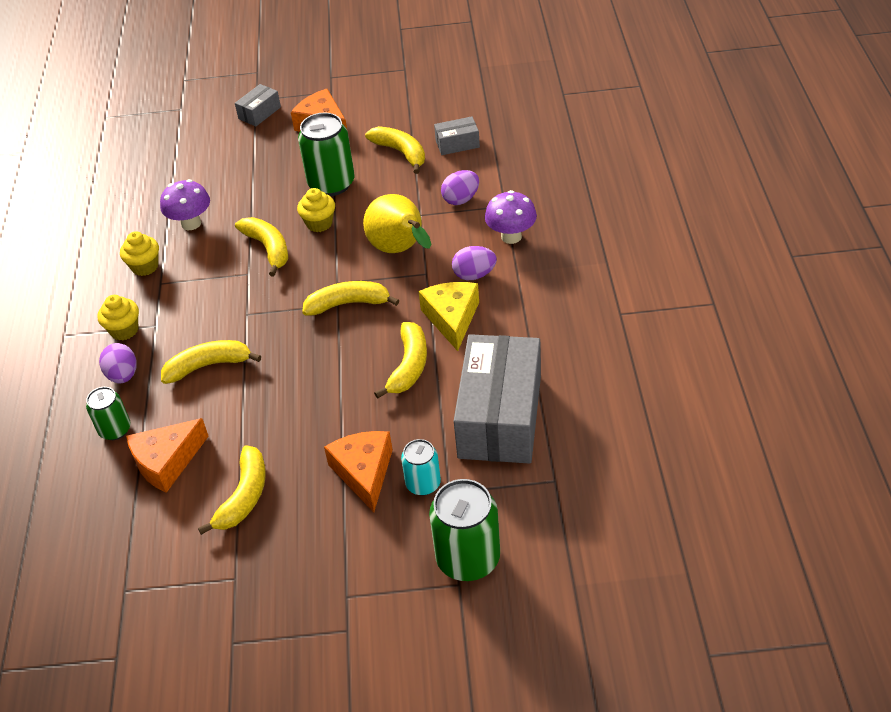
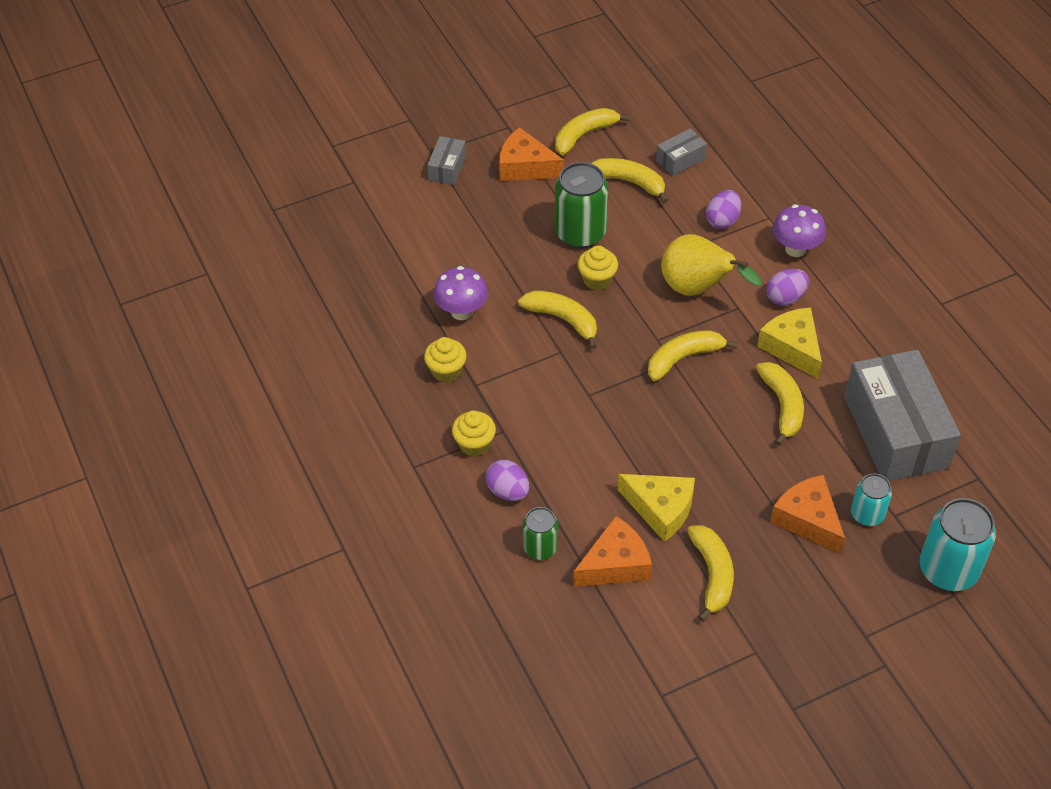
camera: 25 degrees left, 5 degrees up
orange cheese [126,418,209,493] -> orange cheese turned 150 degrees counterclockwise [573,516,652,587]
yellow banana [161,340,261,384] -> yellow banana moved to [555,108,630,155]
green can [429,479,500,581] -> turquoise can [920,498,996,591]
none -> yellow cheese [618,474,695,542]

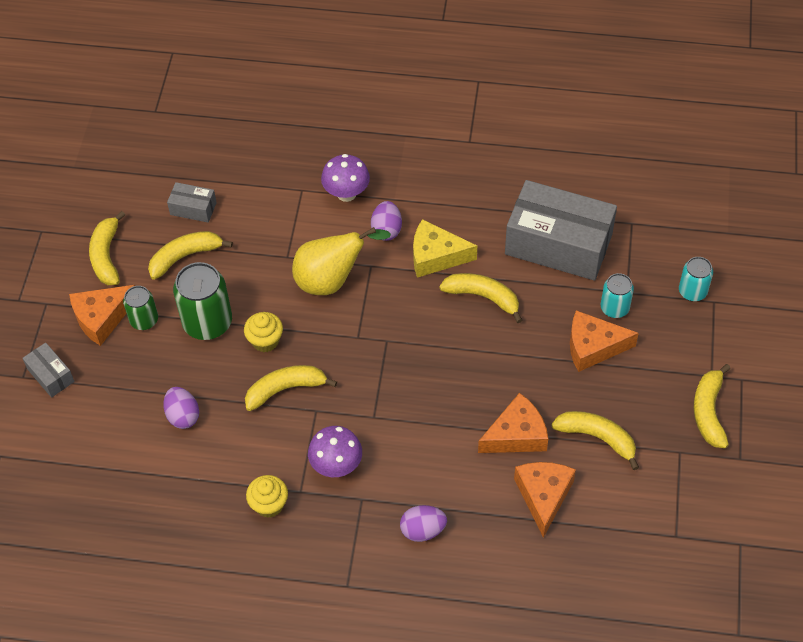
camera: 55 degrees left, 5 degrees up
purple mushroom [433,266,488,320] -> purple mushroom moved to [308,426,362,477]
yellow cupcake [452,411,496,457] -> none
green can [523,507,558,560] -> green can moved to [123,286,158,330]
yellow cheese [618,474,695,542] -> orange cheese [478,393,548,453]
yellow banana [648,330,738,381] -> yellow banana moved to [694,364,731,448]
grey box [656,128,707,176] -> grey box turned 75 degrees counterclockwise [167,182,217,223]
purple egg [706,190,741,229] -> purple egg moved to [163,387,199,429]
turquoise can [920,498,996,591] -> turquoise can [679,257,713,301], size x0.58

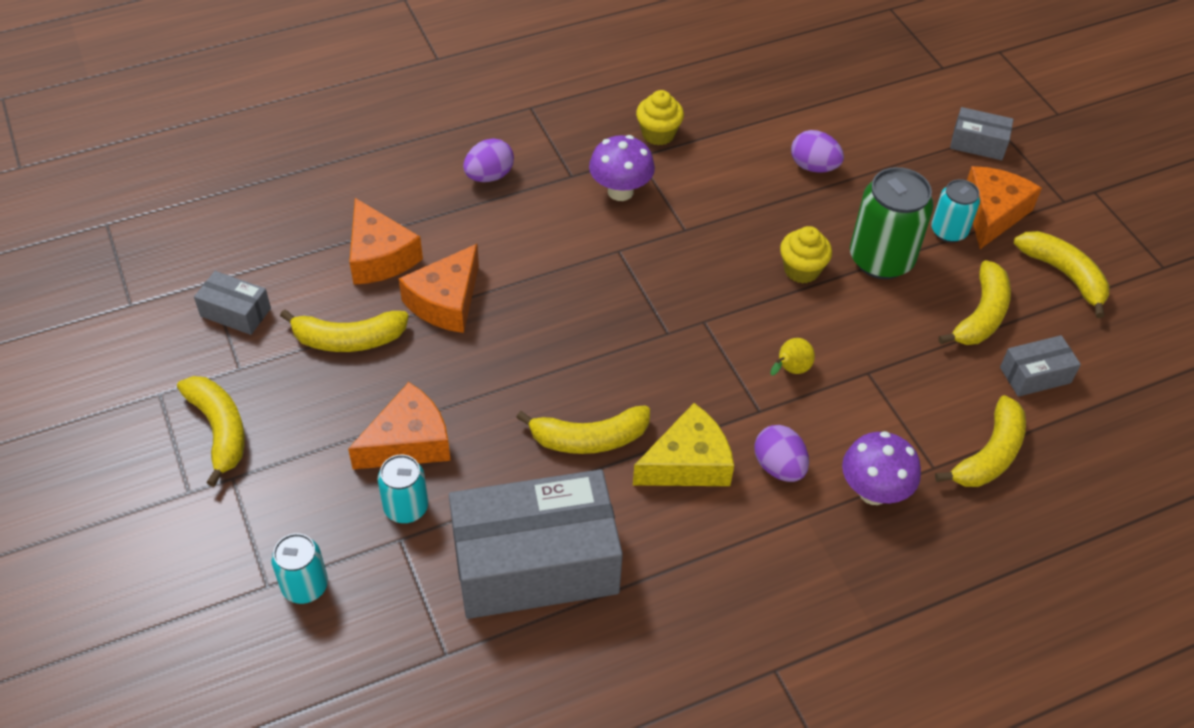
camera: 145 degrees right, 5 degrees down
green can [123,286,158,330] -> turquoise can [931,179,980,243]
yellow banana [245,365,337,411] -> yellow banana moved to [935,395,1026,487]
yellow pear [292,227,391,295] -> yellow pear [770,338,815,376], size x0.44
none -> grey box [194,271,271,335]

